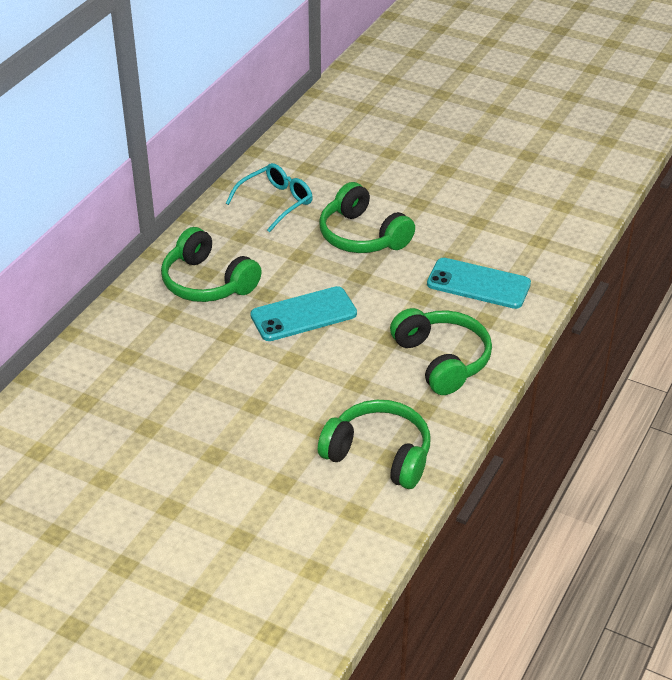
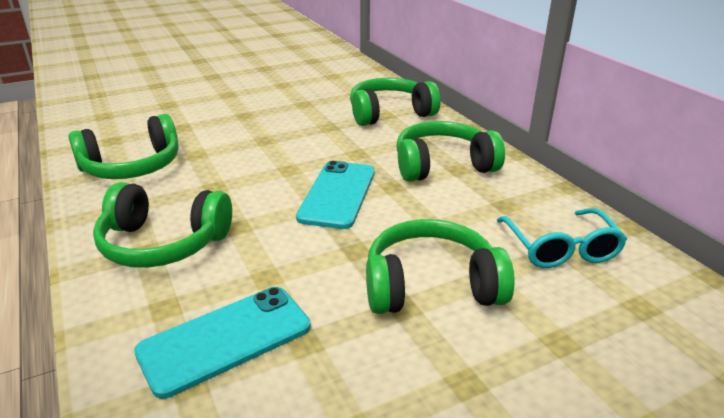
camera: 125 degrees right, 10 degrees down
none -> green headphones [350,78,440,126]

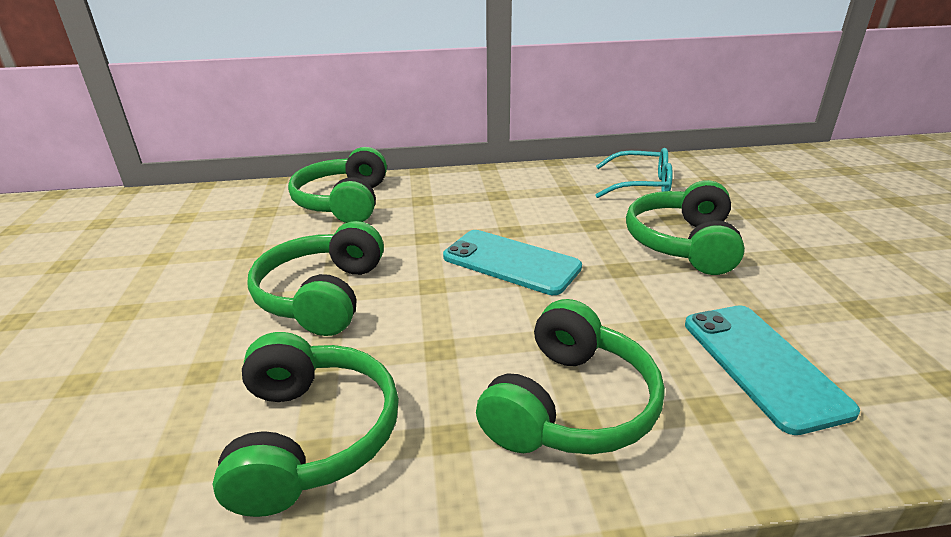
camera: 70 degrees left, 0 degrees up
green headphones [396,121,505,182] -> green headphones moved to [247,221,384,336]

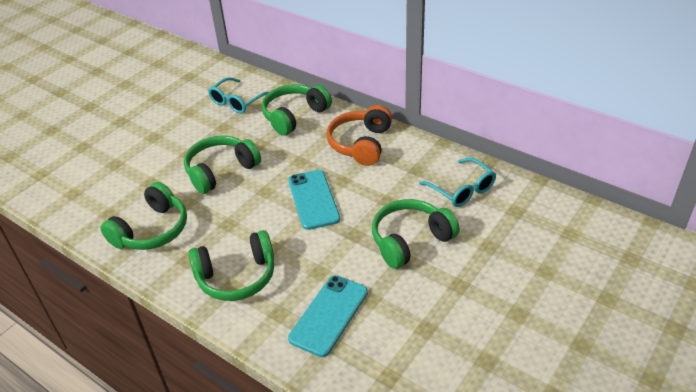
camera: 45 degrees right, 10 degrees up
none -> turquoise glasses [208,77,269,114]
none -> orange headphones [326,105,392,166]

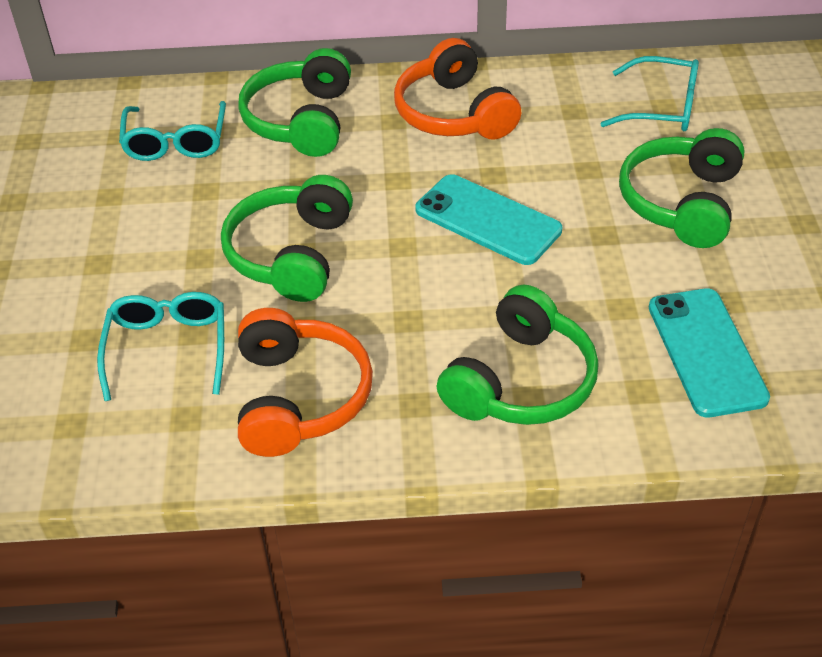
camera: 40 degrees left, 5 degrees up
green headphones [100,182,187,250] -> orange headphones [238,308,373,457]
none -> turquoise glasses [97,292,224,401]

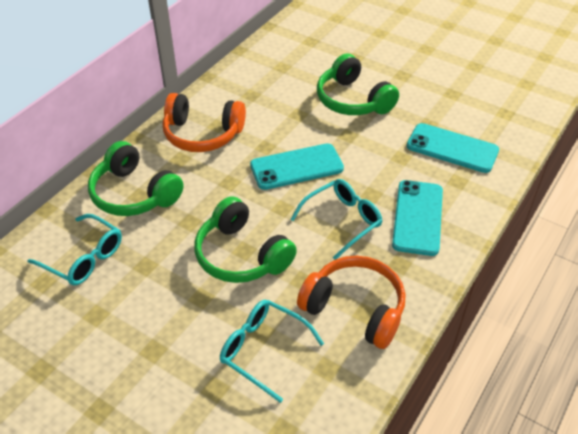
camera: 55 degrees left, 0 degrees up
green headphones [437,285,599,425] -> turquoise phone [392,180,443,256]
turquoise glasses [600,56,699,131] -> turquoise glasses moved to [290,179,382,260]

